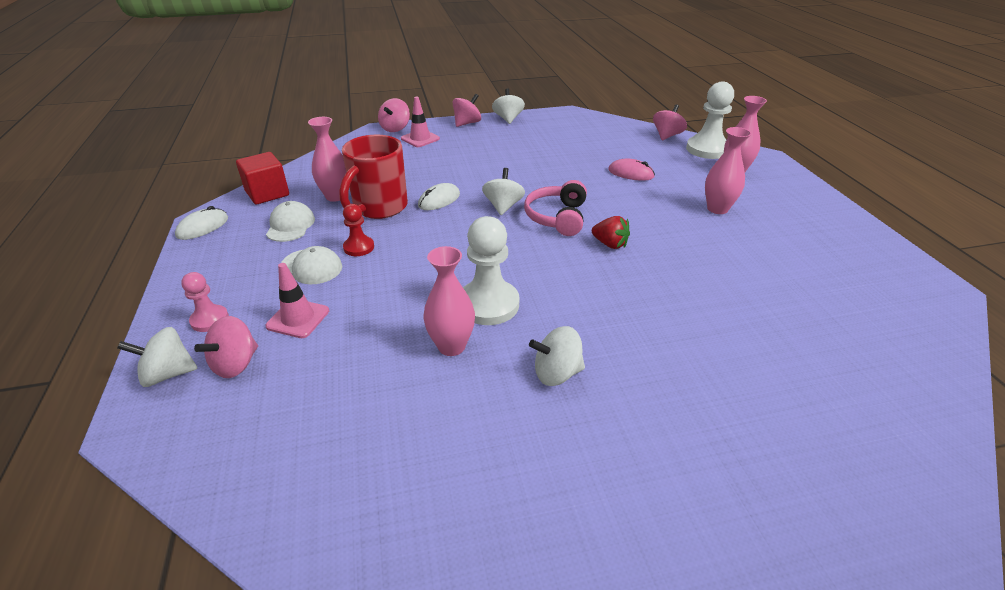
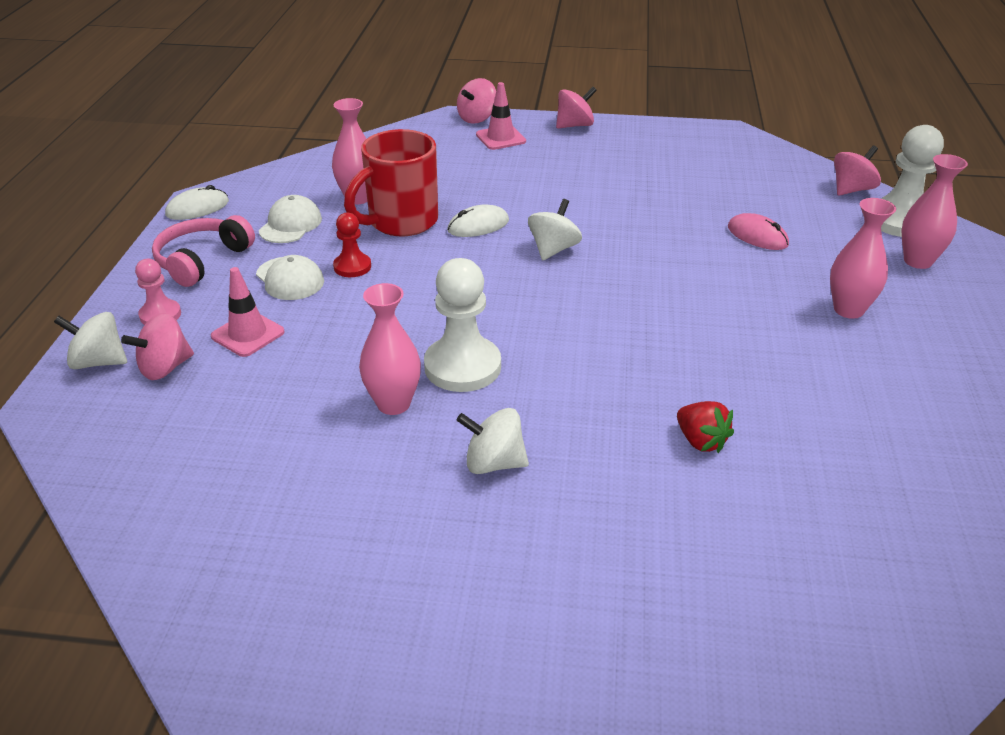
camera: 20 degrees right, 0 degrees up
red cube [236,152,289,204] -> none
white spinning top [492,88,525,124] -> none
pink headphones [524,180,587,236] -> pink headphones moved to [152,215,255,287]
red strawberry [592,216,630,249] -> red strawberry moved to [677,401,734,453]

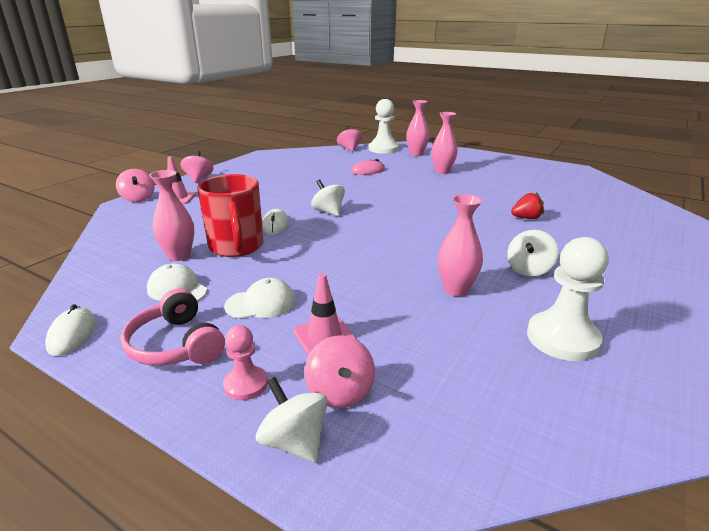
camera: 65 degrees left, 10 degrees down
white spinning top [54,312,127,369] -> white spinning top turned 105 degrees clockwise [256,377,328,462]
red pawn [333,213,371,277] -> none
white pawn [424,258,501,392] -> white pawn moved to [527,237,609,361]

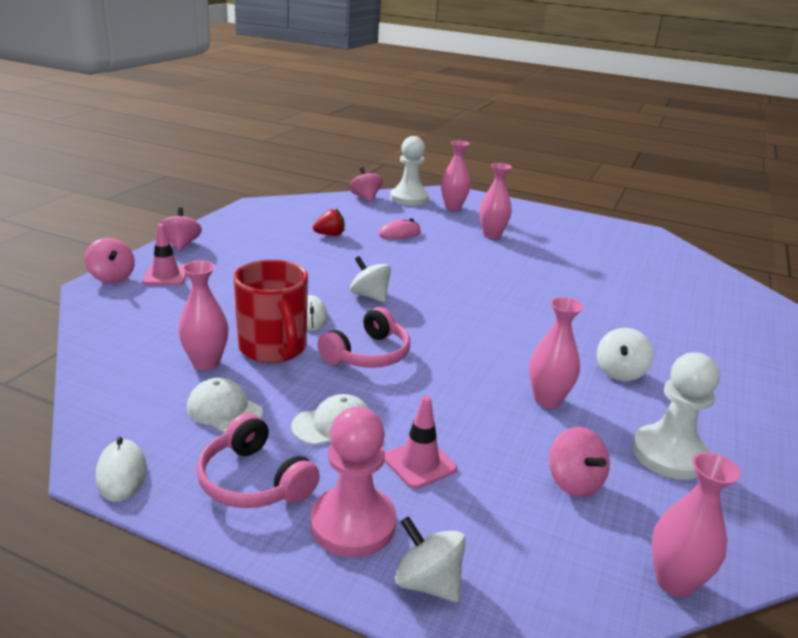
camera: 10 degrees left, 0 degrees up
pink pawn [223,325,268,400] -> pink pawn [310,407,397,557], size x1.79
pink spinning top [305,335,375,408] -> pink spinning top moved to [549,427,610,497]
red strawberry [511,192,544,219] -> red strawberry moved to [313,209,345,236]
none -> pink headphones [317,307,410,368]
none -> pink vase [652,452,741,597]

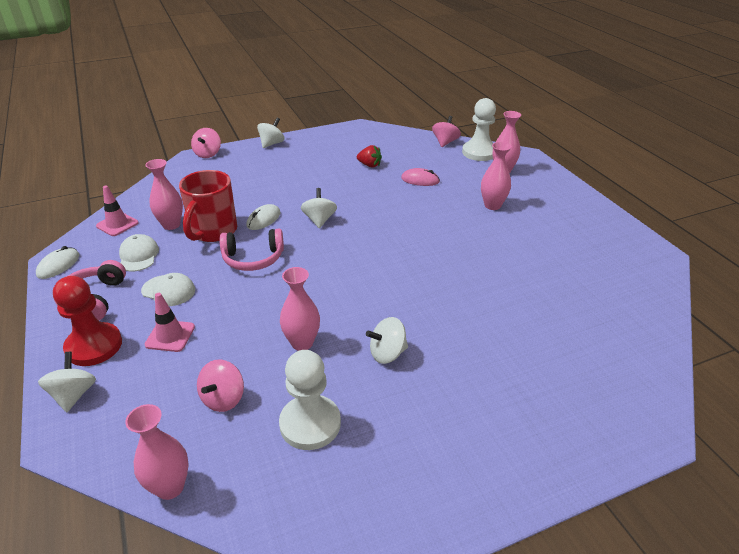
camera: 45 degrees right, 10 degrees up
pink traffic cone [142,224,187,285] -> pink traffic cone moved to [96,186,139,236]
pink spinning top [159,208,202,251] -> white spinning top [257,118,284,148]
pink pawn [310,407,397,557] -> red pawn [53,276,122,366]

